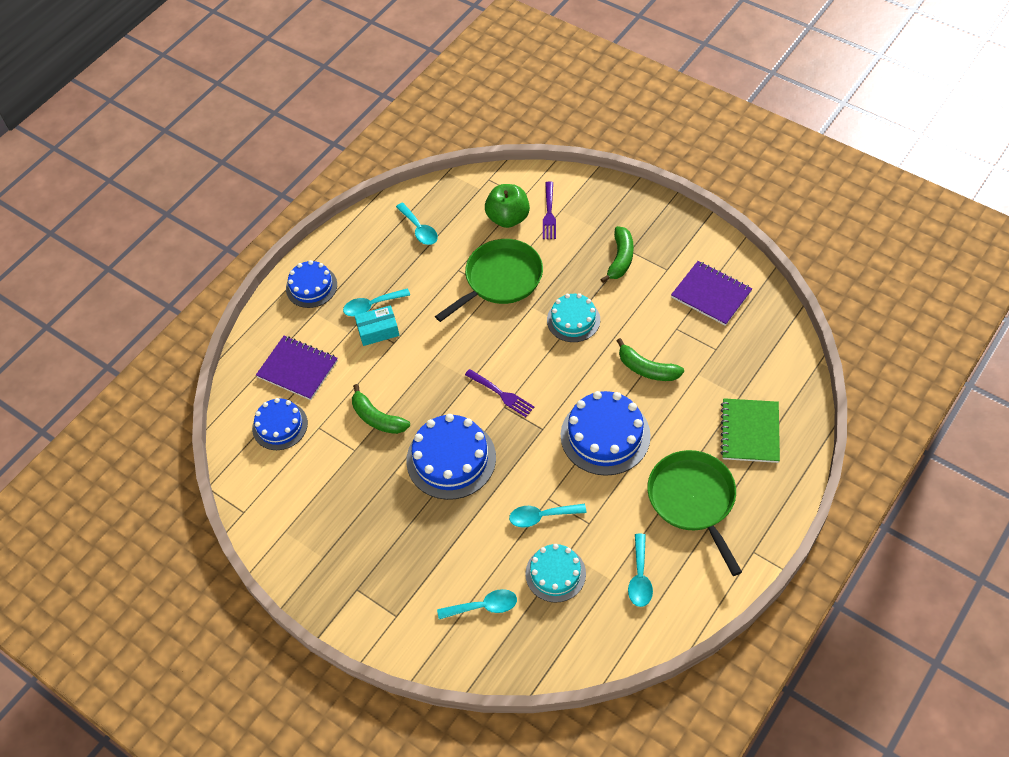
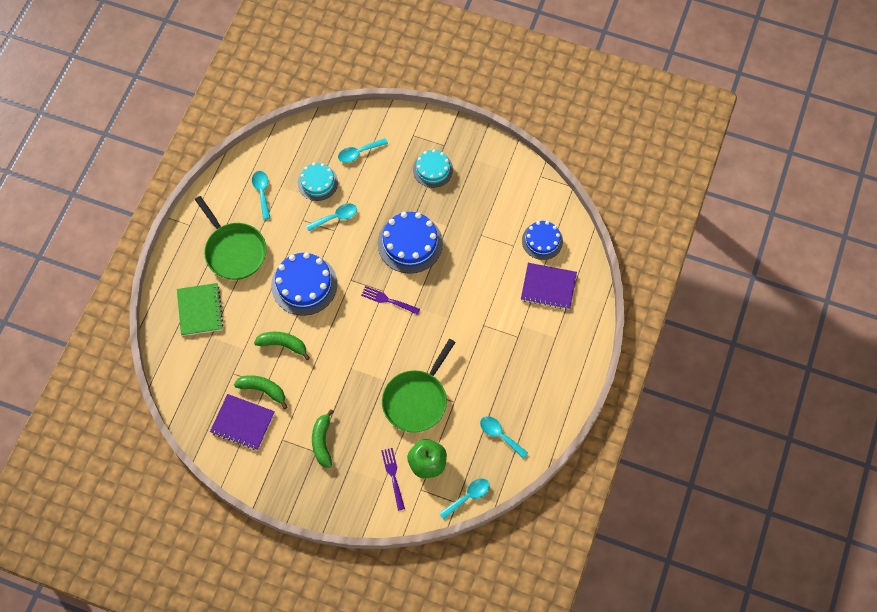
camera: 160 degrees right, 10 degrees up
blue cake [286,260,337,308] -> none
turquoise spoon [343,288,410,316] -> turquoise spoon moved to [439,479,490,519]
green banana [352,384,410,434] -> green banana moved to [234,375,287,409]
turquoise box [355,305,399,346] -> none
turquoise cake [547,293,600,342] -> turquoise cake moved to [413,149,453,188]

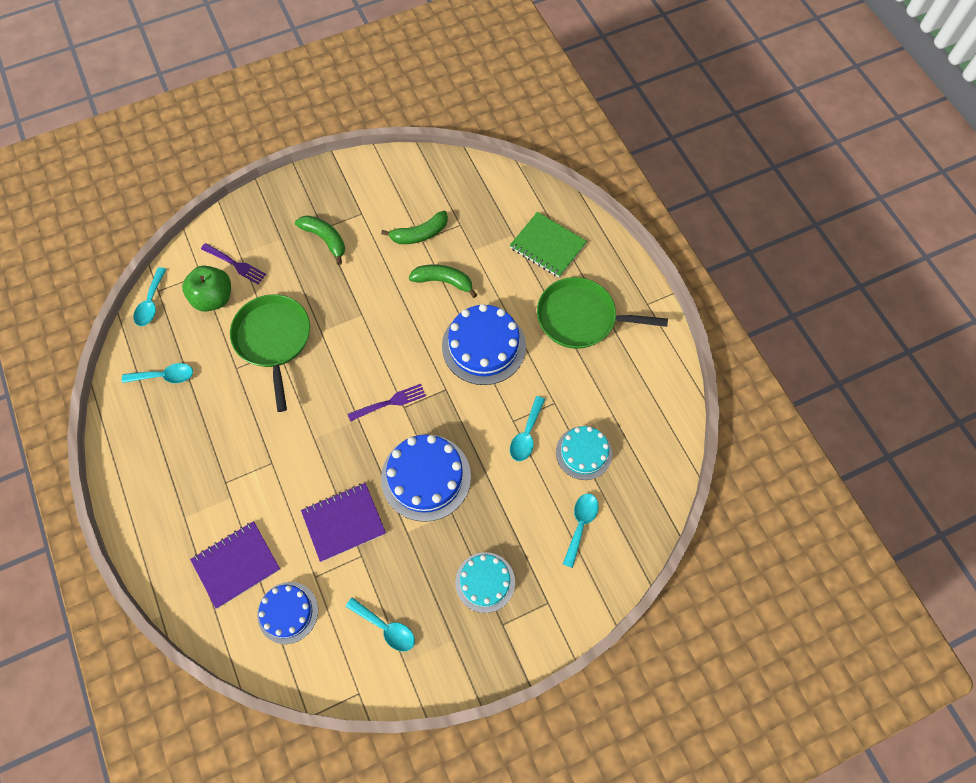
camera: 135 degrees right, 0 degrees up
purple notebook [210,394,275,450] -> purple notebook moved to [301,483,386,562]
turquoise spoon [252,171,270,219] -> turquoise spoon moved to [346,597,415,651]
green banana [254,332,310,360] -> green banana turned 135 degrees counterclockwise [409,265,477,298]

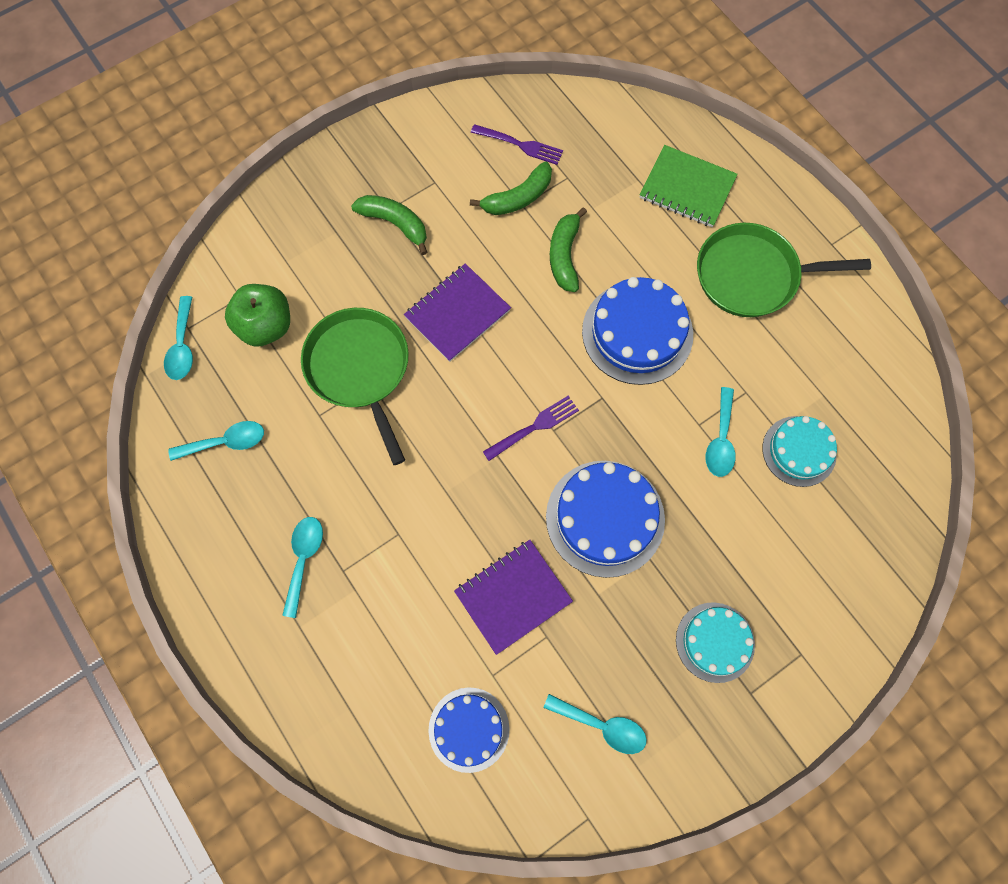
camera: 10 degrees left, 5 degrees up
purple notebook [190,521,280,609] -> purple notebook moved to [404,263,511,362]
purple fork [201,243,266,284] -> purple fork moved to [471,124,563,165]
green banana [409,265,477,298] -> green banana turned 90 degrees counterclockwise [550,207,587,292]
turquoise spoon [563,493,598,568] -> turquoise spoon moved to [282,517,323,618]

